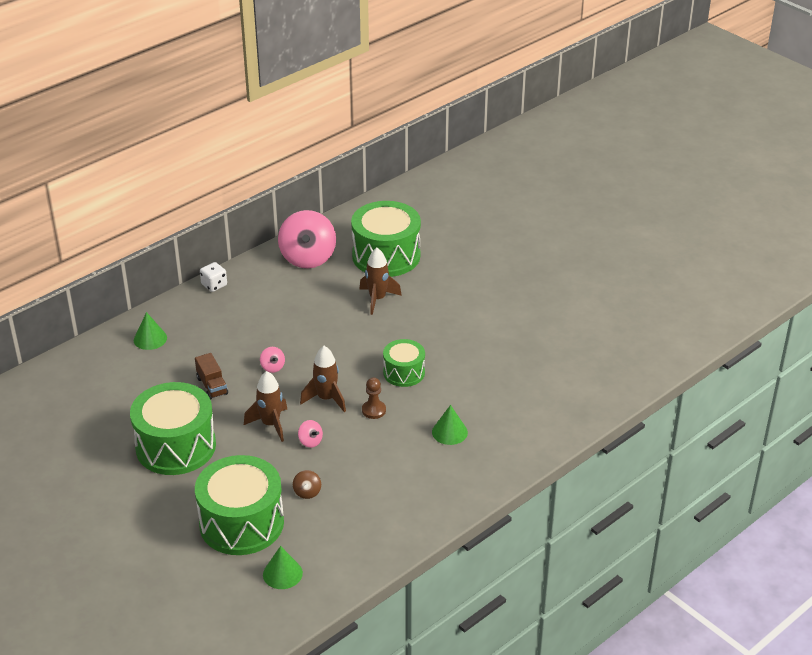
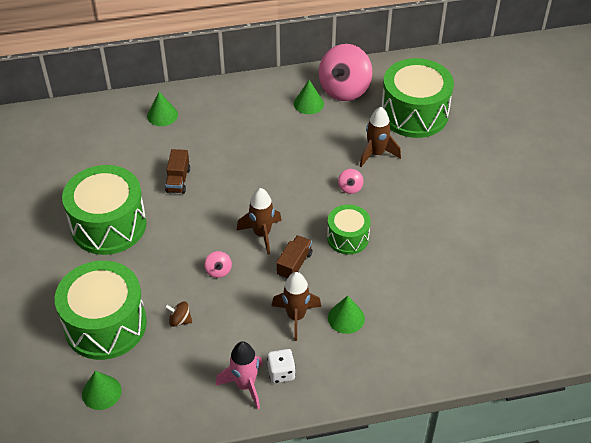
camera: 30 degrees right, 10 degrees up
white dice [200,262,227,292] -> white dice moved to [267,349,296,383]
brown rocket [244,371,287,442] -> brown rocket moved to [272,272,321,341]
pink spinning top [260,347,285,373] -> pink spinning top moved to [338,169,364,194]
brown spinning top [293,470,321,499] -> brown spinning top turned 75 degrees clockwise [165,302,192,327]
brown pawn [362,377,386,419] -> brown truck [276,235,312,279]
none -> pink rocket [216,341,263,409]
none -> green cone [294,80,324,114]

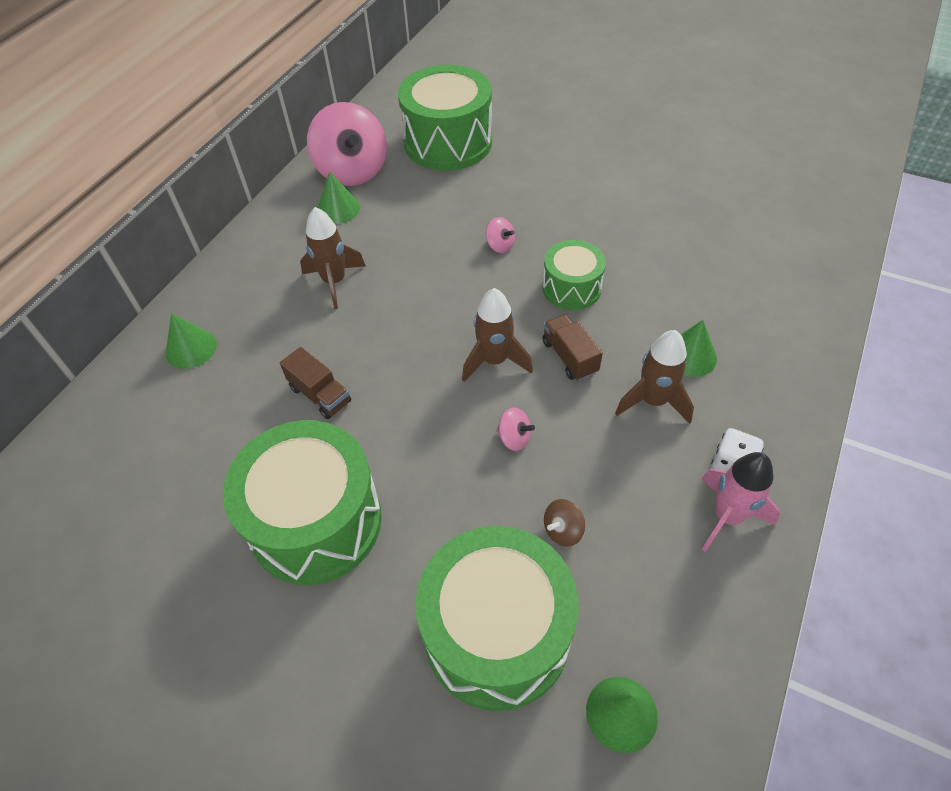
camera: 50 degrees left, 5 degrees up
brown rocket [360,107,401,167] -> brown rocket moved to [300,207,366,309]

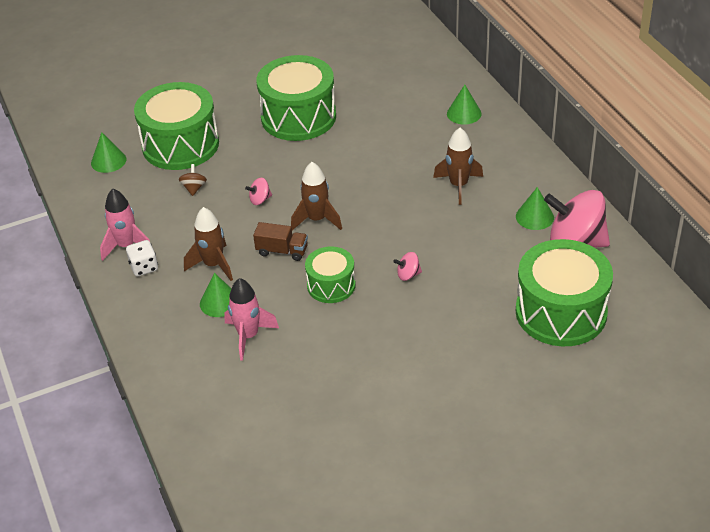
camera: 130 degrees right, 10 degrees down
brown truck [280,347,351,419] -> none
none -> pink rocket [224,278,279,361]

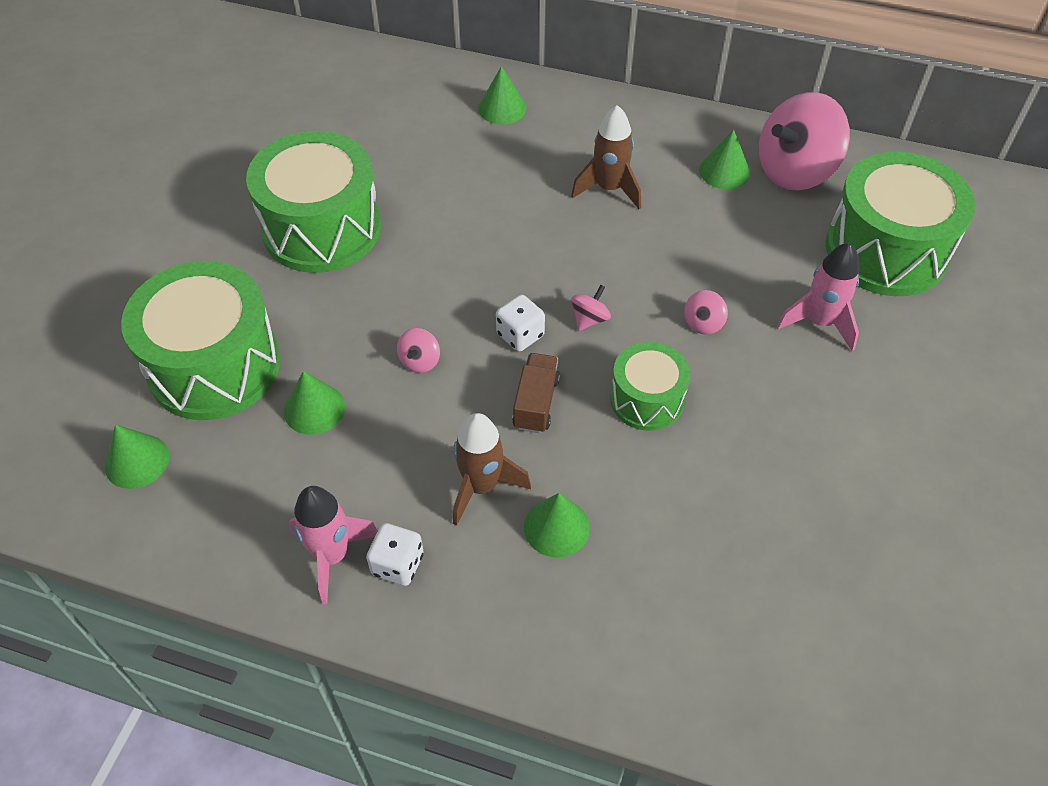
camera: 50 degrees left, 10 degrees up
brown spinning top [179,164,207,196] -> green cone [284,371,345,435]
pink rocket [224,278,279,361] -> pink rocket moved to [777,242,860,351]
brown truck [253,222,308,261] -> brown truck turned 45 degrees counterclockwise [512,353,560,433]
brown rocket [291,162,342,230] -> white dice [496,295,545,351]
none -> pink spinning top [571,285,611,331]

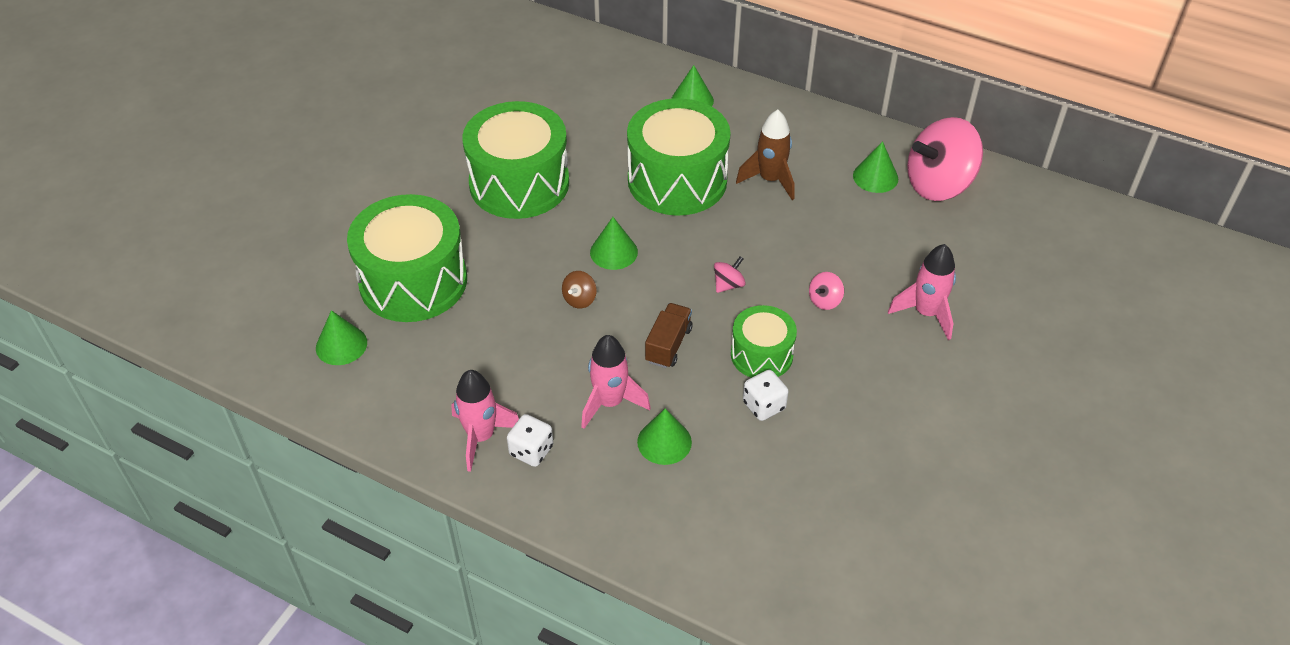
camera: 10 degrees right, 5 degrees down
green cone [284,371,345,435] -> green cone moved to [590,217,638,270]
pink spinning top [397,328,440,373] -> brown spinning top [562,271,597,309]
brown rocket [453,413,531,526] -> pink rocket [581,335,651,429]
white dice [496,295,545,351] -> white dice moved to [743,370,789,421]
green drum [826,152,975,296] -> green drum moved to [627,98,730,216]

